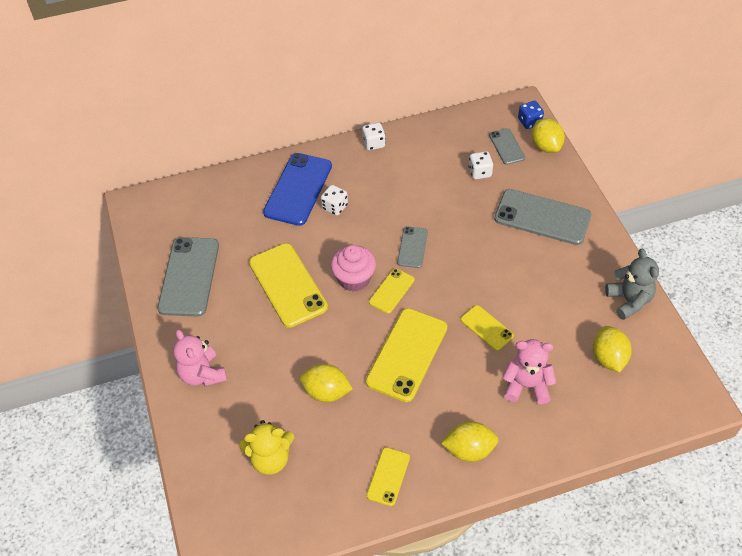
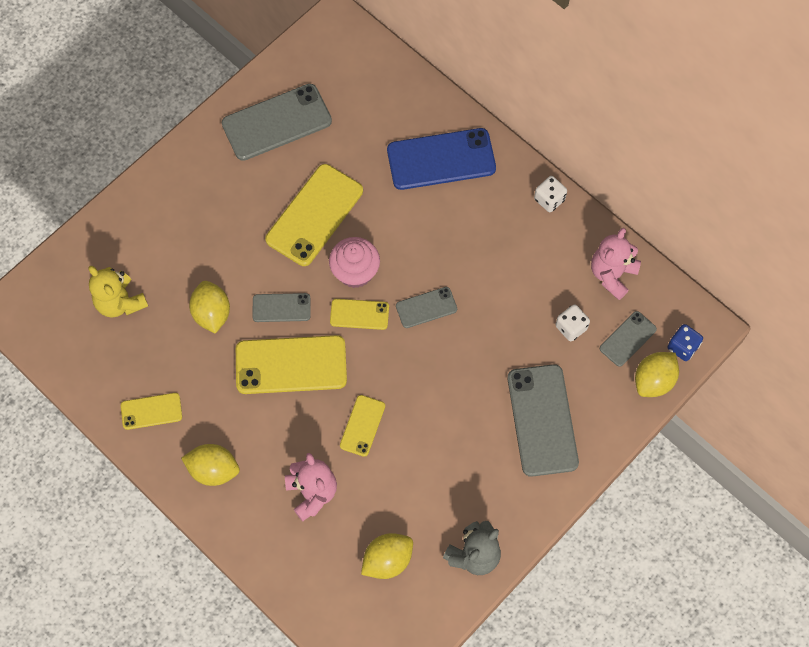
camera: 60 degrees right, 15 degrees up
pink teddy bear [173,330,227,386] -> pink teddy bear moved to [591,228,641,300]
white dice [321,185,348,216] -> none
yellow lemon [441,421,499,462] -> yellow lemon turned 45 degrees counterclockwise [181,444,240,486]
none -> grey phone [252,293,311,322]

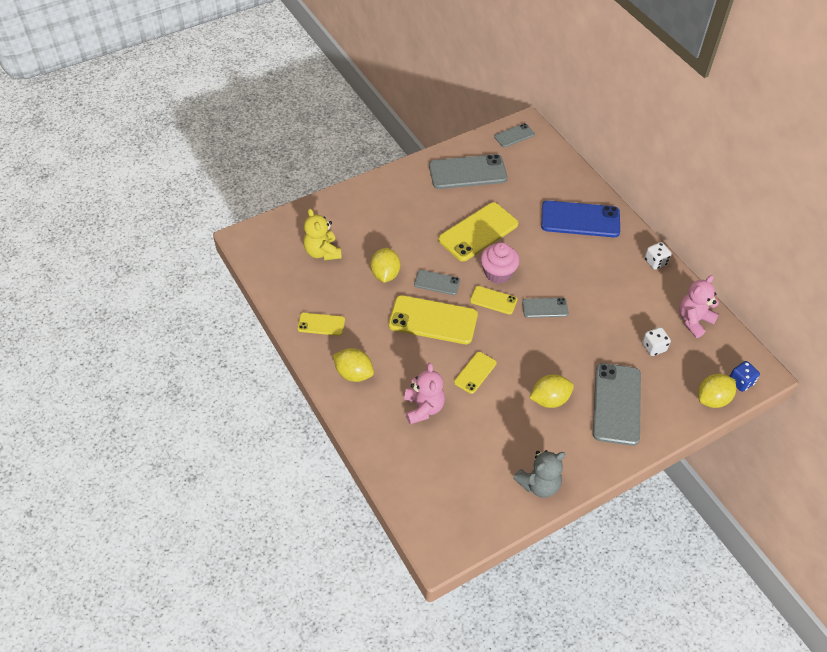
camera: 15 degrees right, 15 degrees down
yellow lemon [361,533,413,579] -> yellow lemon moved to [529,374,574,408]
grey phone [600,311,657,367] -> grey phone moved to [494,123,535,147]

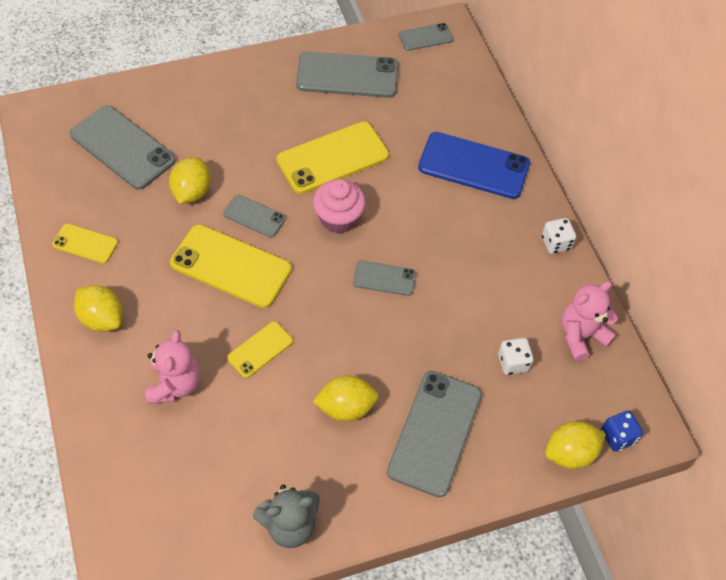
camera: 10 degrees right, 5 degrees up
yellow teddy bear [303,209,342,260] -> grey phone [70,105,176,190]
yellow phone [470,286,517,315] -> none

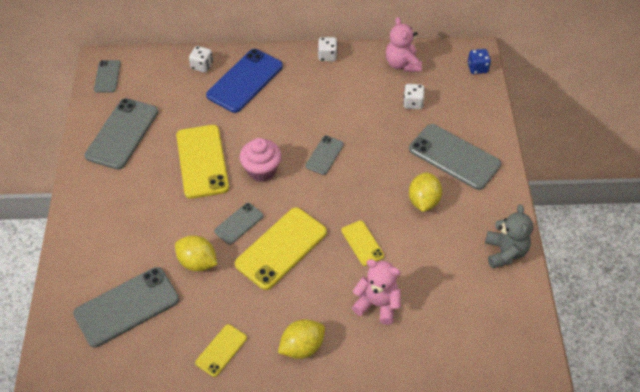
camera: 70 degrees left, 5 degrees down
yellow lemon [545,421,606,469] -> none
none -> white dice [189,46,213,73]

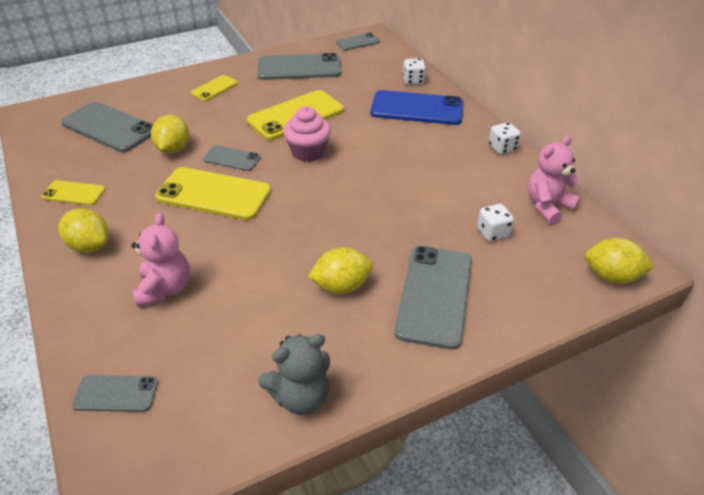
camera: 65 degrees right, 10 degrees down
grey phone [305,136,344,175] -> grey phone moved to [72,375,158,412]
yellow phone [341,220,384,266] -> yellow phone moved to [191,75,238,101]
blue dice [468,49,491,74] -> yellow lemon [585,238,654,284]

